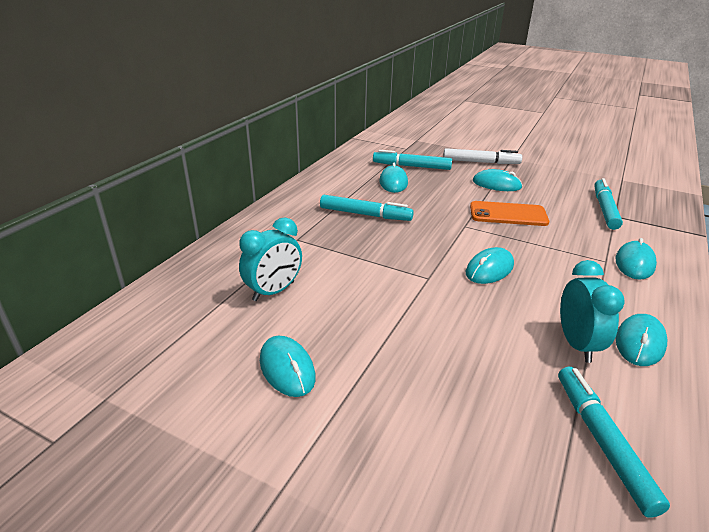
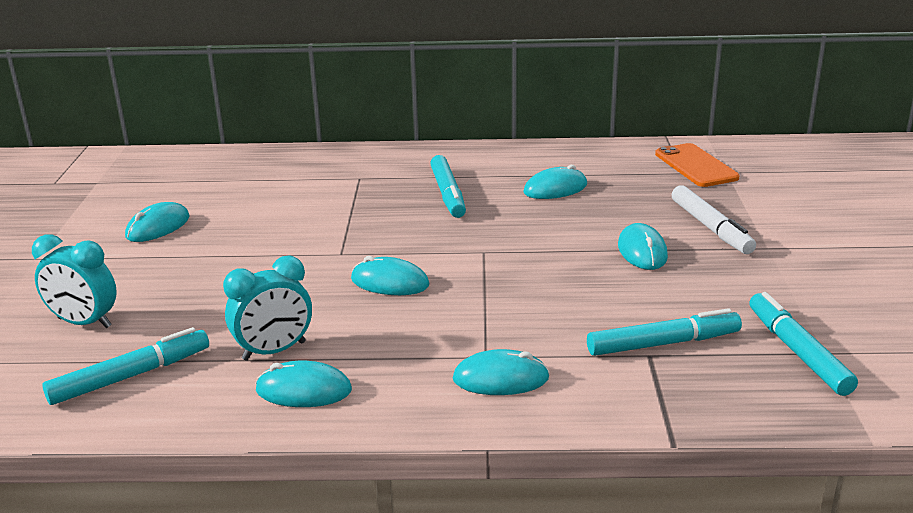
camera: 65 degrees right, 5 degrees down
turquoise clock [239,217,302,301] -> turquoise clock moved to [32,234,117,328]
turquoise marker [373,150,452,170] -> turquoise marker moved to [749,292,858,396]
orange phone [470,201,549,226] -> orange phone moved to [655,143,739,187]

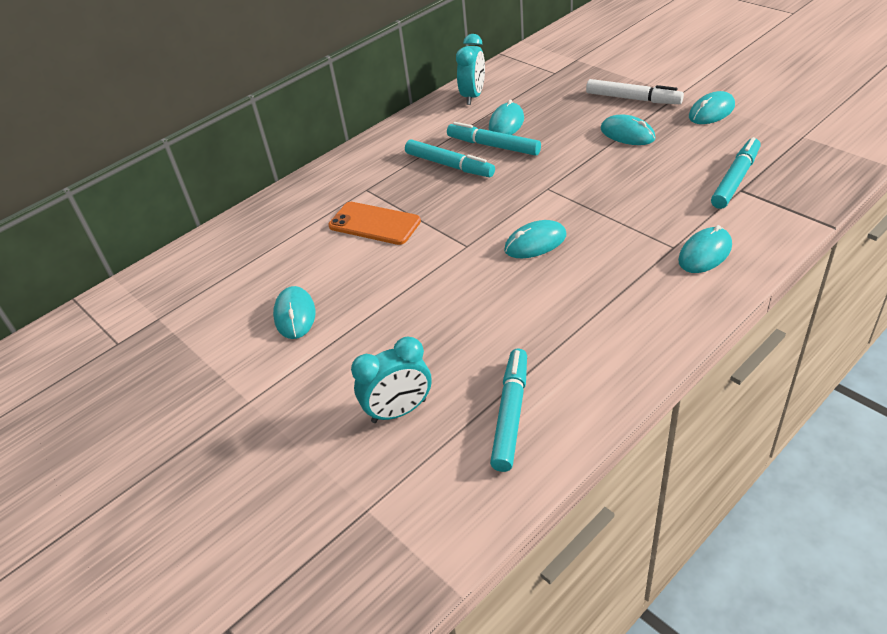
camera: 40 degrees left, 15 degrees up
turquoise clock [223,256,312,361] -> turquoise clock moved to [456,34,485,105]
turquoise mouse [255,360,352,407] -> turquoise mouse moved to [689,91,735,124]
orange phone [655,143,739,187] -> orange phone moved to [329,202,421,245]
turquoise marker [749,292,858,396] -> turquoise marker moved to [447,122,541,156]

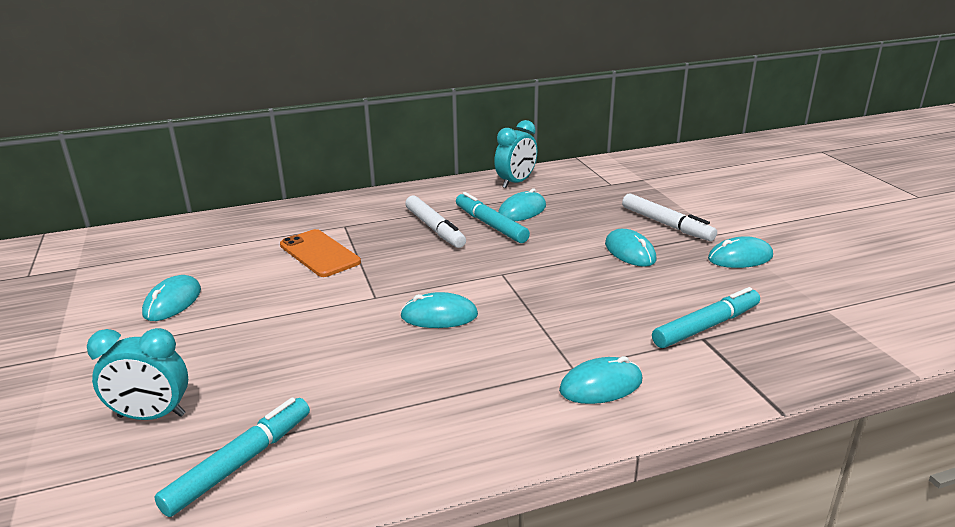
camera: 20 degrees right, 15 degrees down
turquoise marker [405,139,495,177] -> white marker [405,196,466,248]

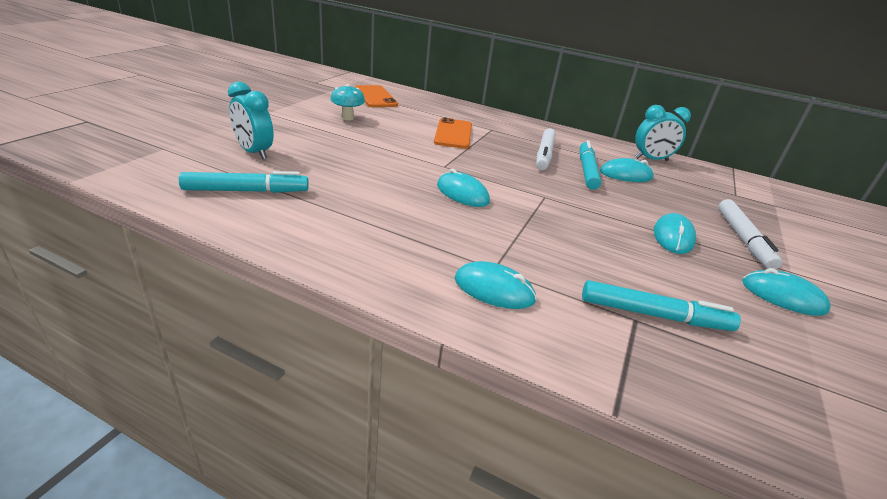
camera: 40 degrees right, 5 degrees up
turquoise mouse [142,275,201,321] -> turquoise mushroom [330,84,365,121]
none -> orange phone [355,85,398,107]

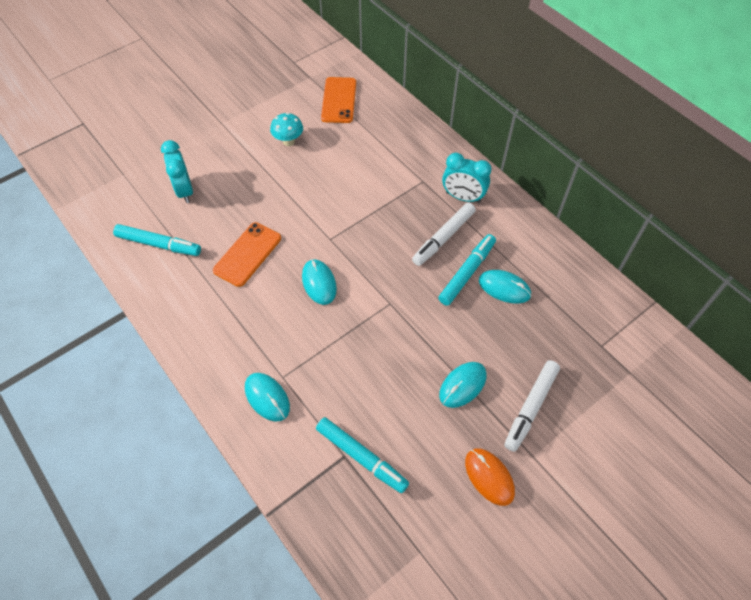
camera: 30 degrees right, 25 degrees up
orange phone [434,117,472,149] -> orange phone moved to [213,222,281,287]
turquoise clock [635,105,691,161] -> turquoise clock moved to [442,153,492,203]
turquoise mouse [742,268,831,316] -> orange mouse [465,448,515,506]

